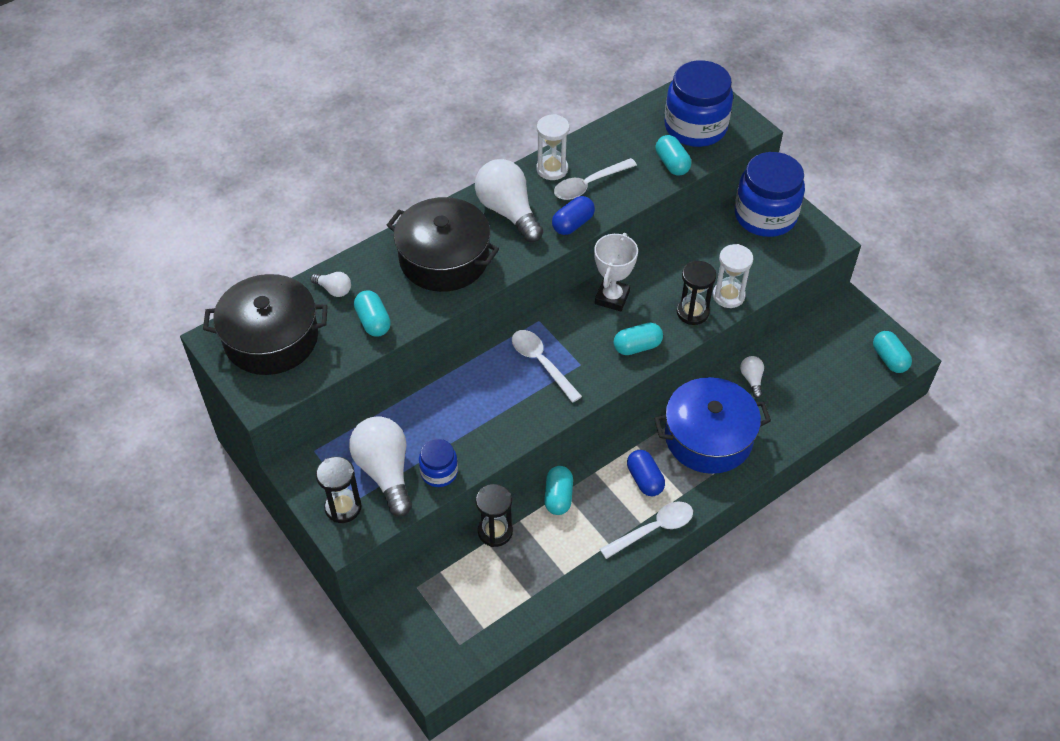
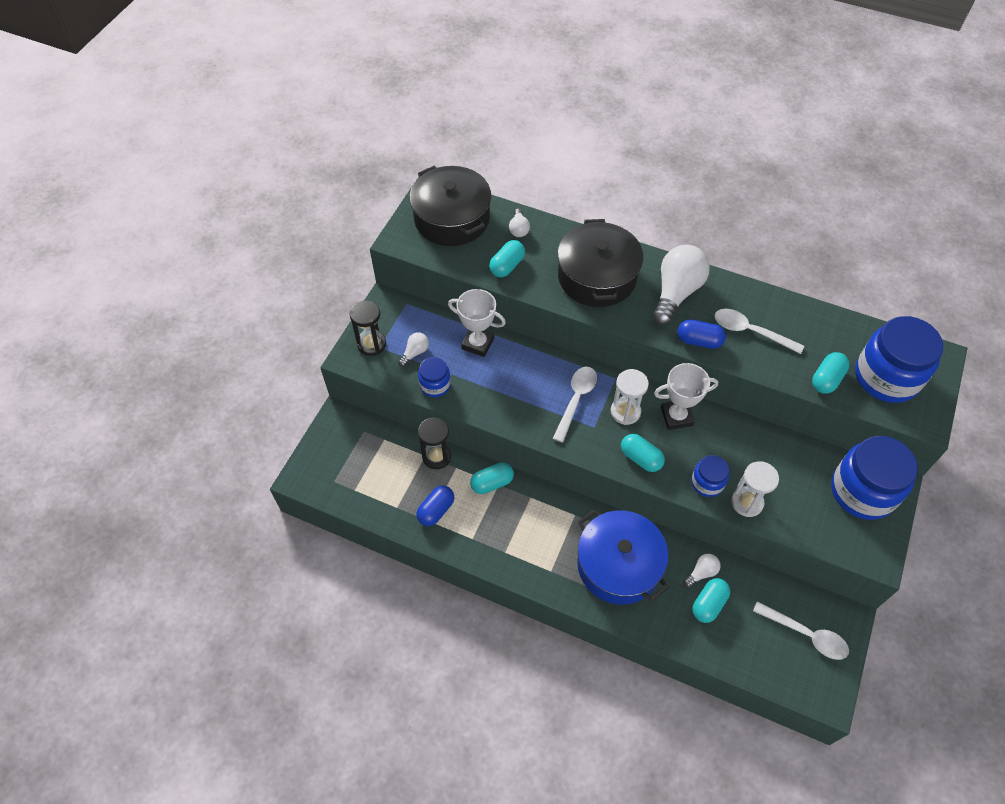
camera: 60 degrees right, 5 degrees up
white light bulb [349,416,412,517] -> white light bulb [398,332,429,367], size x0.47
white hourglass [536,114,570,180] -> white hourglass moved to [611,369,649,425]
white spoon [600,501,693,559] -> white spoon moved to [753,601,849,660]
blue capsule [627,450,665,496] -> blue capsule moved to [416,486,455,526]
black hourglass [677,261,716,325] -> blue jar [691,455,729,497]
turquoise capsule [873,331,912,373] -> turquoise capsule moved to [692,578,730,623]
none -> white trophy [448,289,506,357]

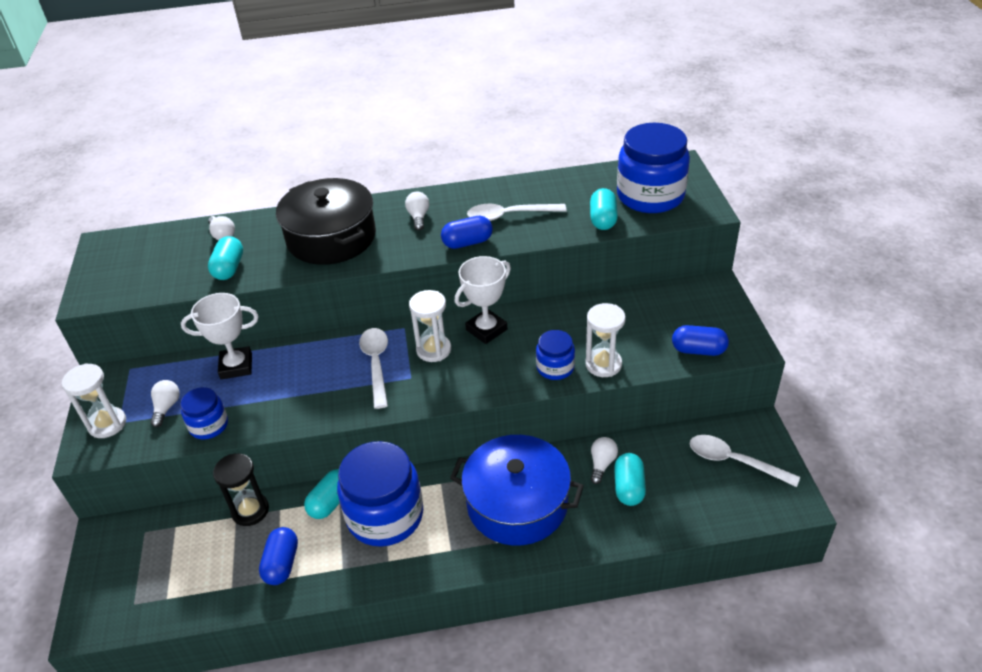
camera: 30 degrees left, 15 degrees down
black hourglass [350,300,386,356] -> white hourglass [62,363,126,438]
black pot [410,166,492,246] -> none
turquoise capsule [621,434,665,472] -> none
white light bulb [652,245,710,326] -> white light bulb [405,192,429,230], size x0.47
white spoon [753,601,849,660] -> white spoon turned 150 degrees counterclockwise [690,435,800,487]
blue jar [831,436,918,520] -> blue jar moved to [337,441,423,547]
none -> blue capsule [672,325,729,356]

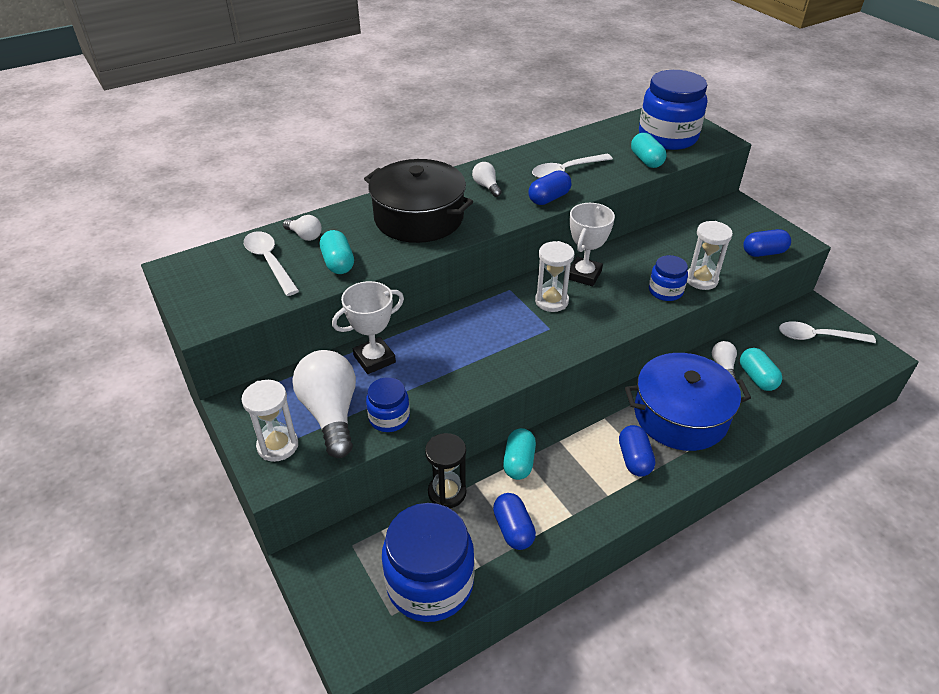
camera: 25 degrees left, 0 degrees up
white light bulb [151,380,180,427] -> white light bulb [292,350,356,458], size x2.14
blue jar [337,441,423,547] -> blue jar moved to [382,503,475,622]
white spoon [359,328,388,409] -> white spoon moved to [244,231,299,296]
none -> blue capsule [619,425,655,477]

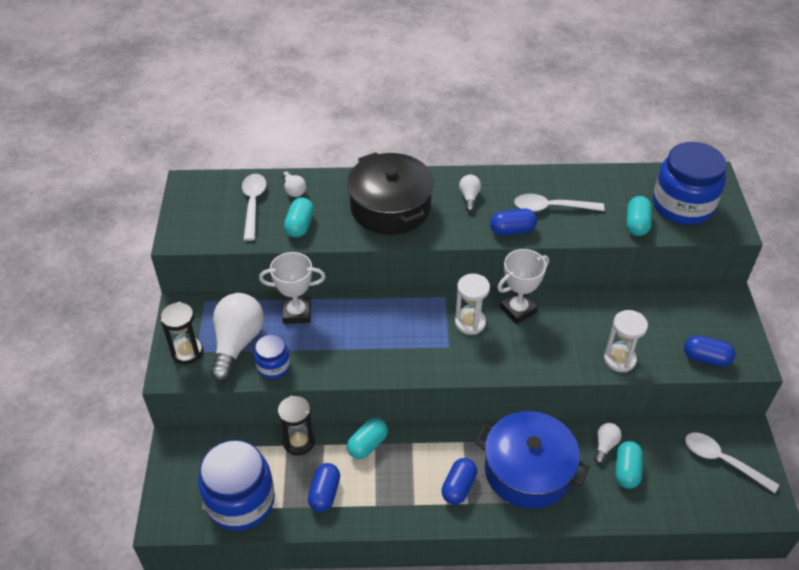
camera: 30 degrees right, 5 degrees up
white hourglass [242,380,298,462] -> black hourglass [160,302,203,364]
blue jar [649,255,688,301] -> none

